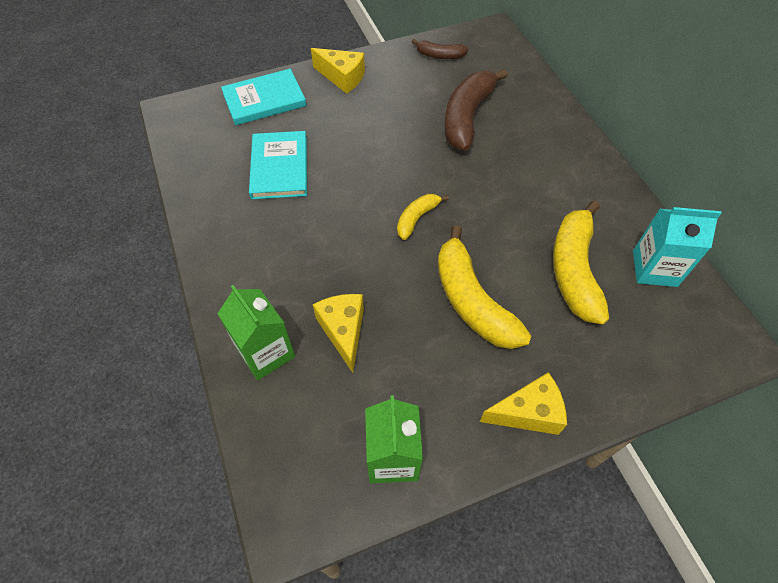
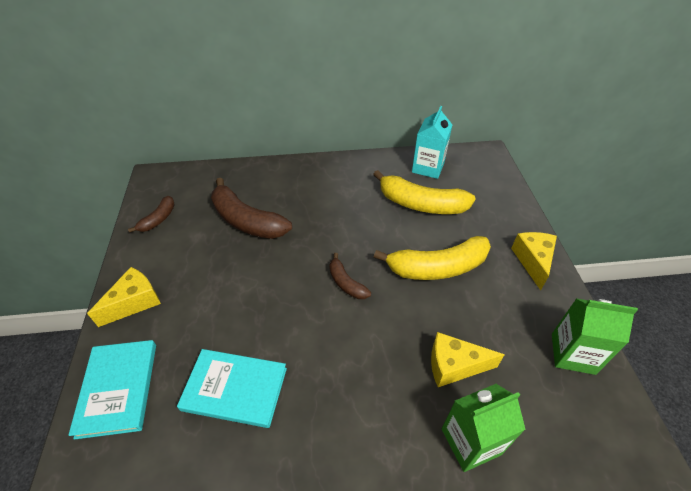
camera: 75 degrees left, 10 degrees down
yellow banana [397,194,449,240] -> brown banana [329,253,371,299]

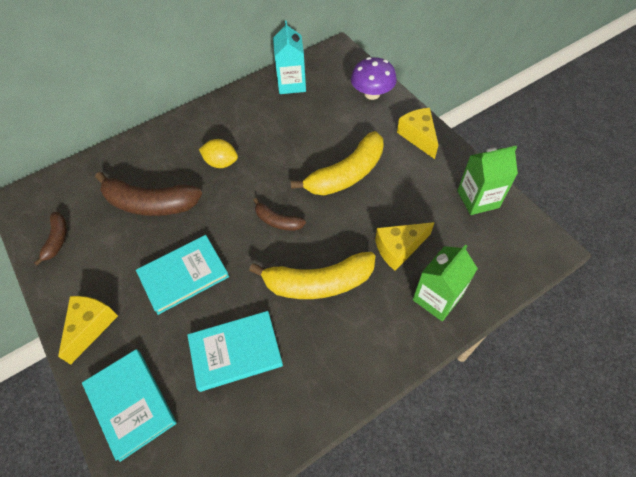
camera: 25 degrees left, 10 degrees up
yellow banana [373,170,476,214] -> yellow banana moved to [249,252,375,299]
none -> turquoise book [136,235,229,315]
none -> yellow lemon [199,139,238,168]
none -> purple mushroom [351,57,397,100]

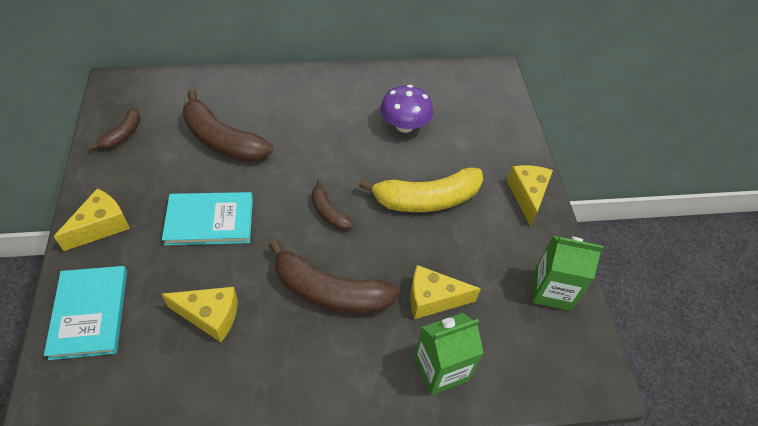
camera: 20 degrees right, 5 degrees down
turquoise book [188,311,283,392] -> yellow cheese [162,287,238,342]
yellow lemon [199,139,238,168] -> none
yellow banana [249,252,375,299] -> brown banana [268,240,400,314]
turquoise carton [273,20,306,94] -> none
purple mushroom [351,57,397,100] -> purple mushroom moved to [380,85,433,133]

